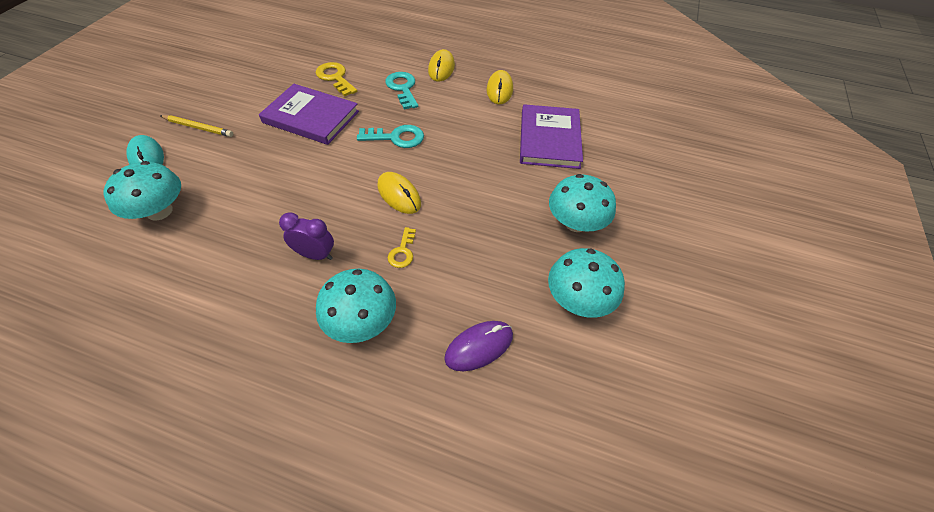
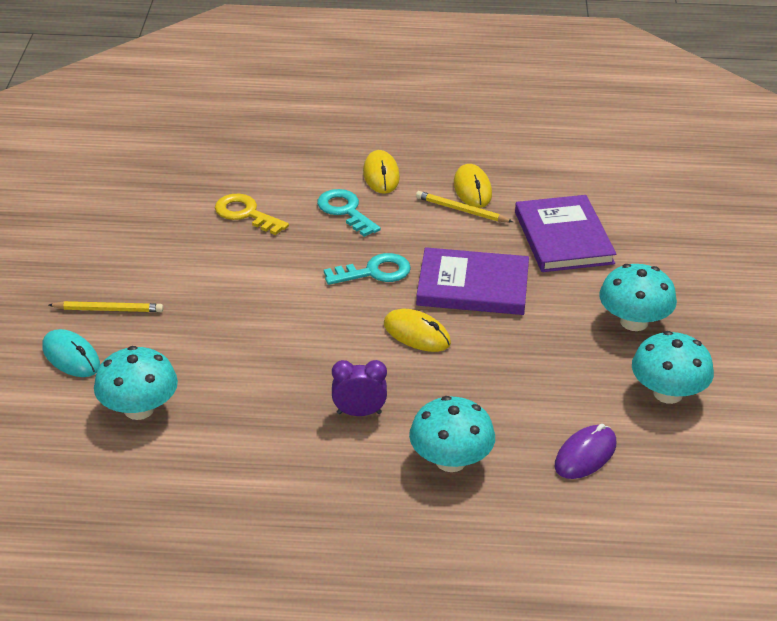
camera: 15 degrees left, 15 degrees down
purple book [259,84,359,145] -> purple book moved to [416,247,529,315]
yellow key [388,227,416,268] -> none
none -> yellow pencil [416,191,513,222]

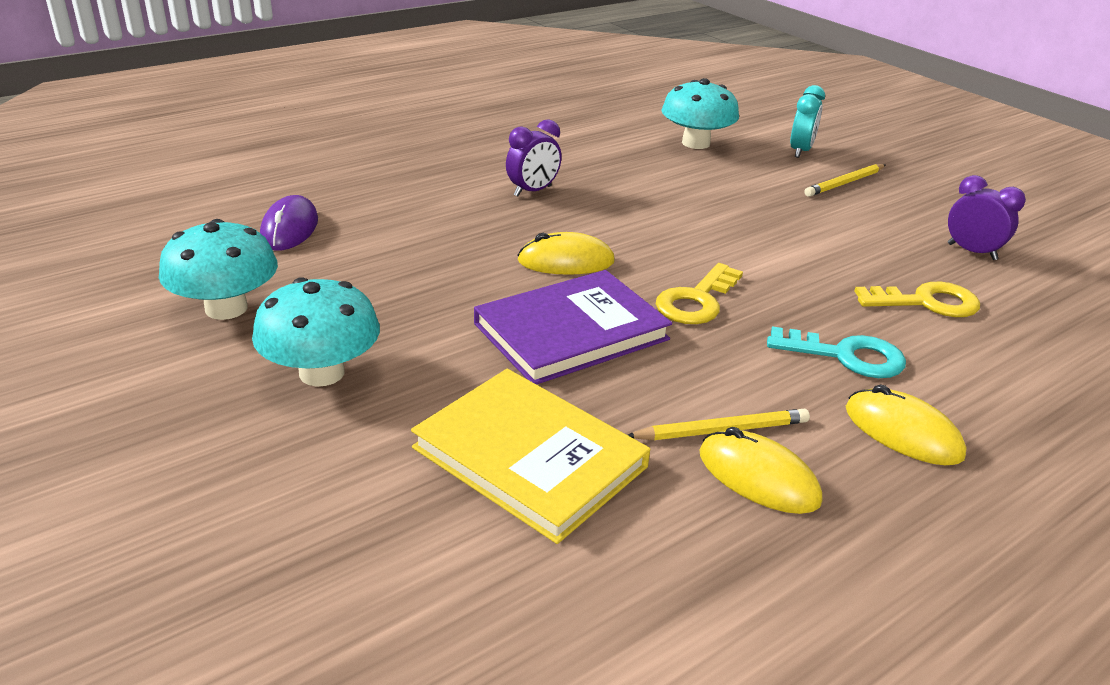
camera: 140 degrees right, 5 degrees down
turquoise mouse [42,329,100,377] -> turquoise clock [790,85,825,158]
turquoise key [324,253,411,285] -> yellow key [656,263,743,324]
turquoise mushroom [409,396,495,472] -> none
purple book [515,195,617,272] -> yellow book [411,369,650,544]
none -> purple clock [948,175,1026,260]

